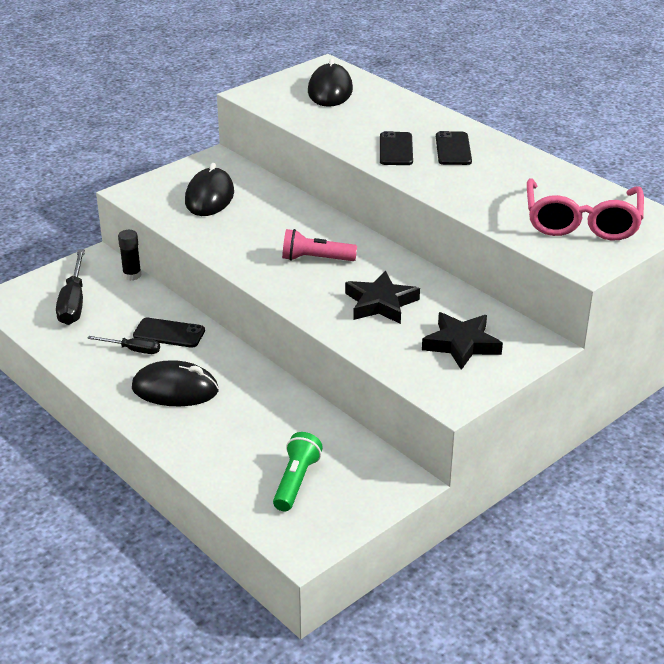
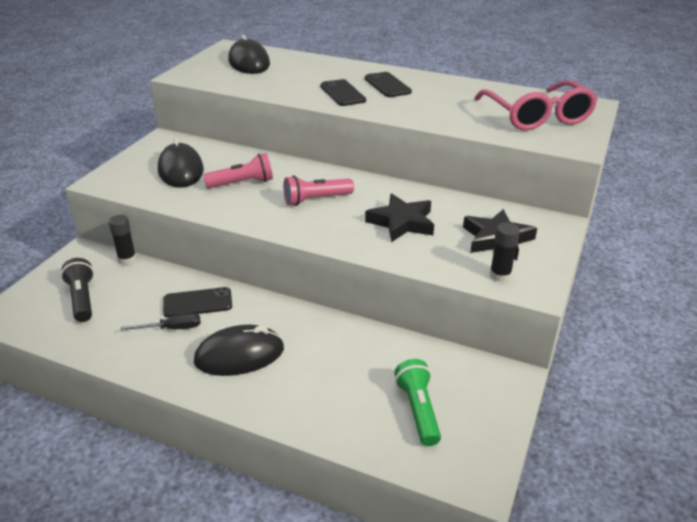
camera: 25 degrees left, 0 degrees up
black screwdriver [56,249,85,325] -> black flashlight [61,258,94,322]
none -> pink flashlight [203,153,273,188]
none -> black glue stick [490,222,520,282]

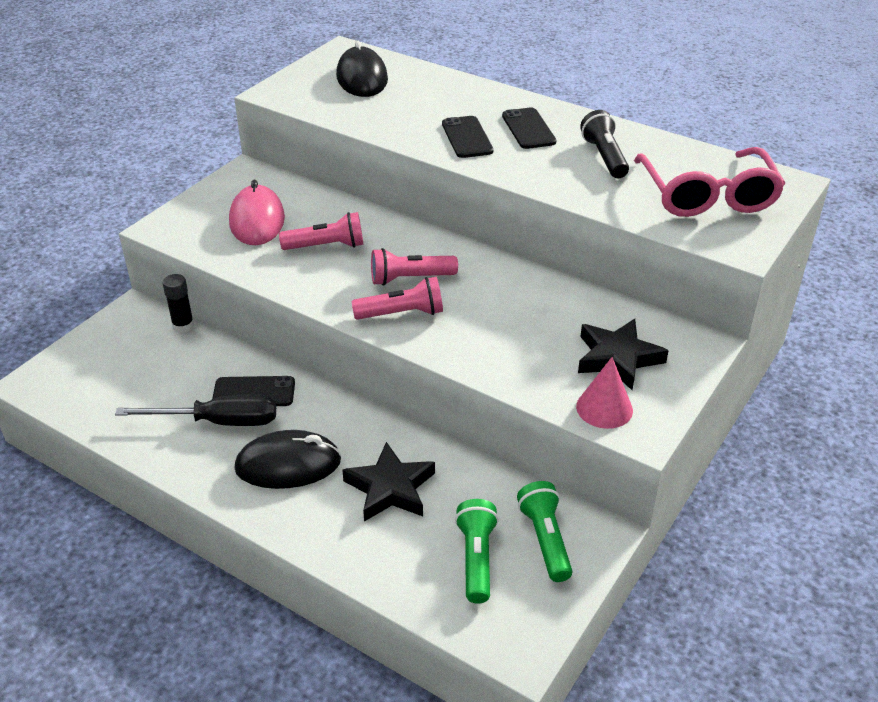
camera: 10 degrees right, 5 degrees up
black flashlight [61,258,94,322] -> black flashlight moved to [580,110,629,178]
black screwdriver [120,313,201,331] -> black screwdriver [115,394,276,426], size x1.74
black mouse [158,138,204,188] -> pink mouse [229,180,285,245]
black star [365,193,434,242] -> black star moved to [342,442,435,522]
black glue stick [490,222,520,282] -> pink cone [576,357,633,429]
none -> pink flashlight [351,277,443,320]
none -> green flashlight [517,481,572,582]

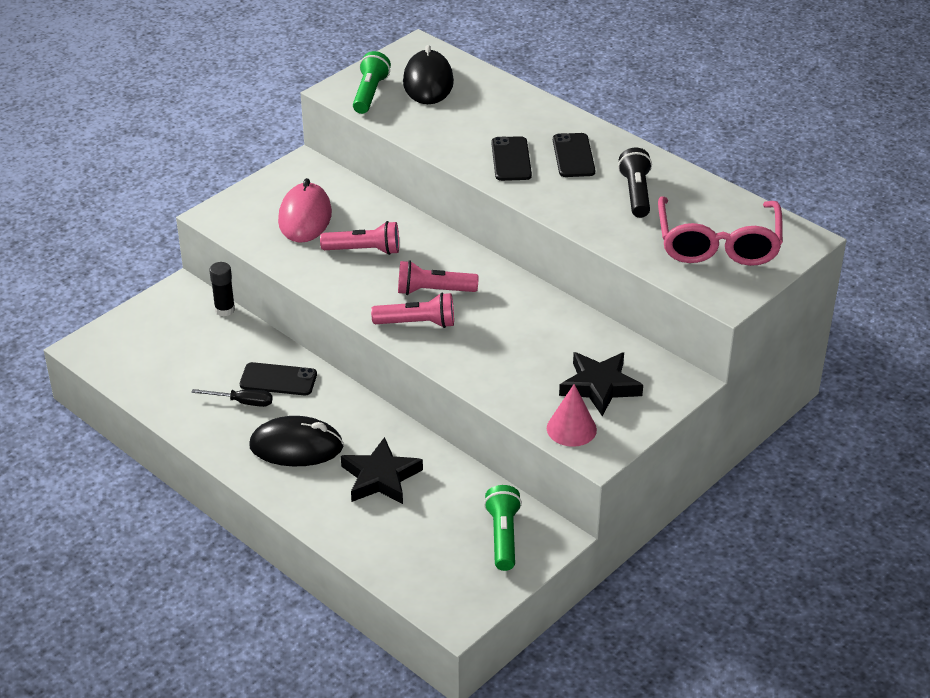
camera: 10 degrees right, 0 degrees up
black screwdriver [115,394,276,426] -> black screwdriver [191,389,273,407], size x0.57
green flashlight [455,499,499,604] -> green flashlight moved to [353,51,391,114]

